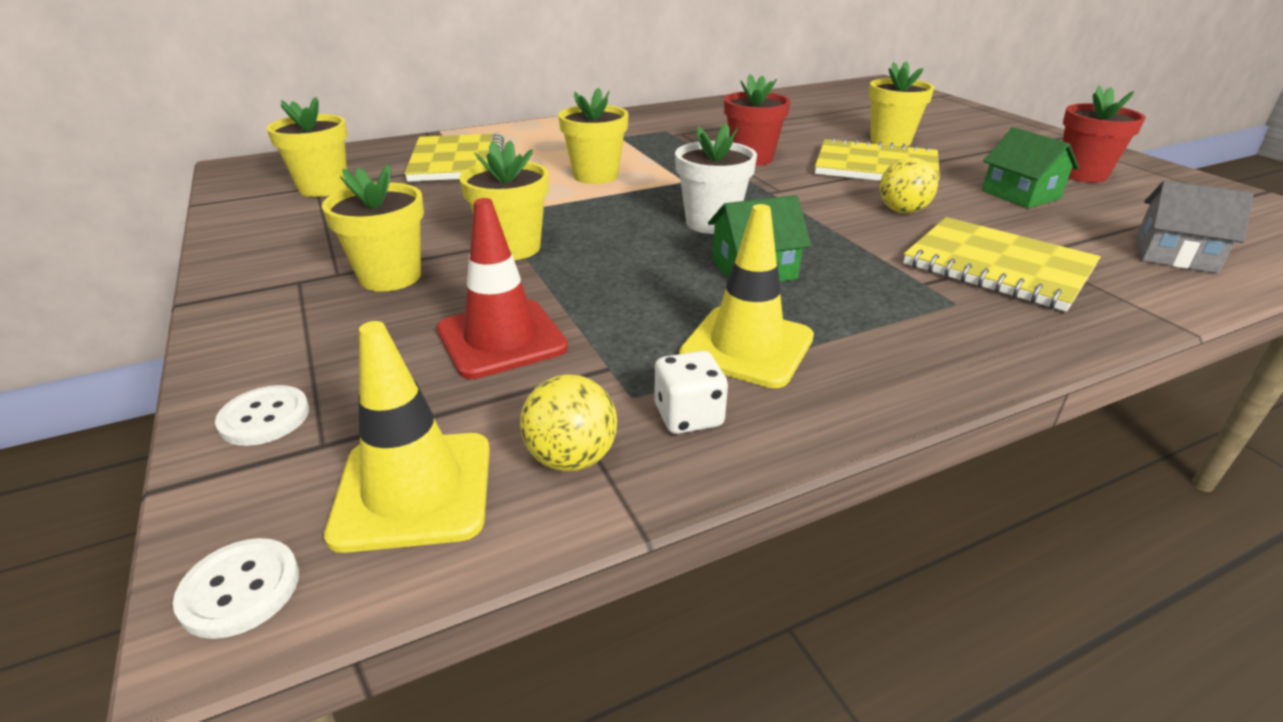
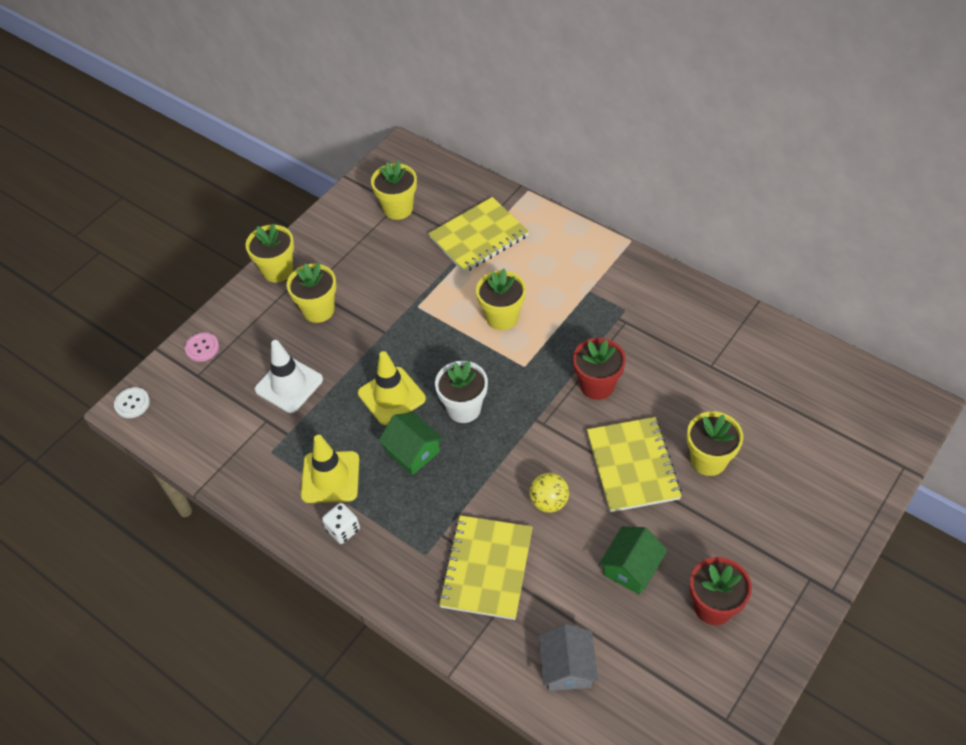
camera: 65 degrees right, 20 degrees up
white button [215,385,309,446] -> pink button [185,333,219,362]
yellow traffic cone [324,321,490,553] -> yellow traffic cone moved to [358,351,426,425]
red traffic cone [437,198,568,379] -> white traffic cone [255,340,323,413]
yellow flower pot [459,140,549,260] -> yellow flower pot moved to [246,224,294,282]
yellow ball [520,375,617,472] -> none
white dice [654,351,728,434] -> white dice moved to [322,503,360,544]

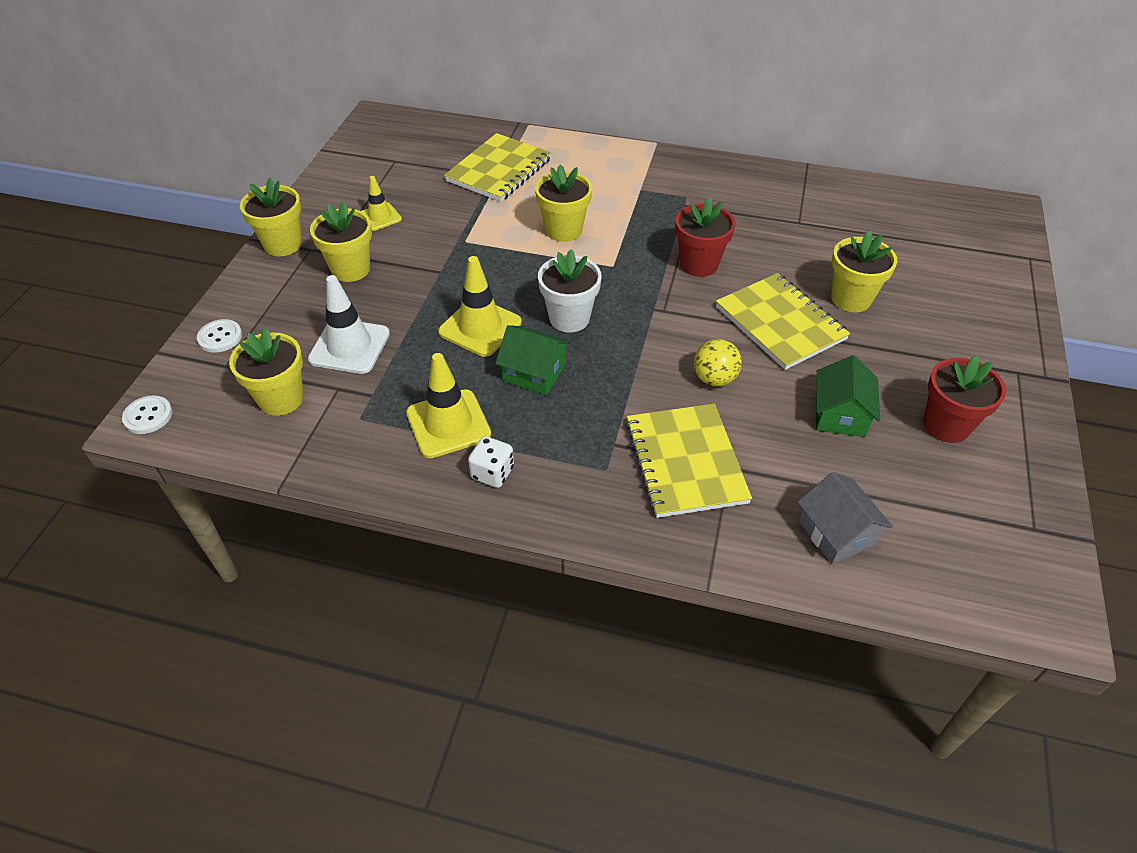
camera: 25 degrees left, 5 degrees down
pink button [185,333,219,362] -> white button [197,319,242,353]
yellow flower pot [371,161,417,220] -> yellow flower pot moved to [229,327,304,416]
none -> yellow traffic cone [362,176,402,231]

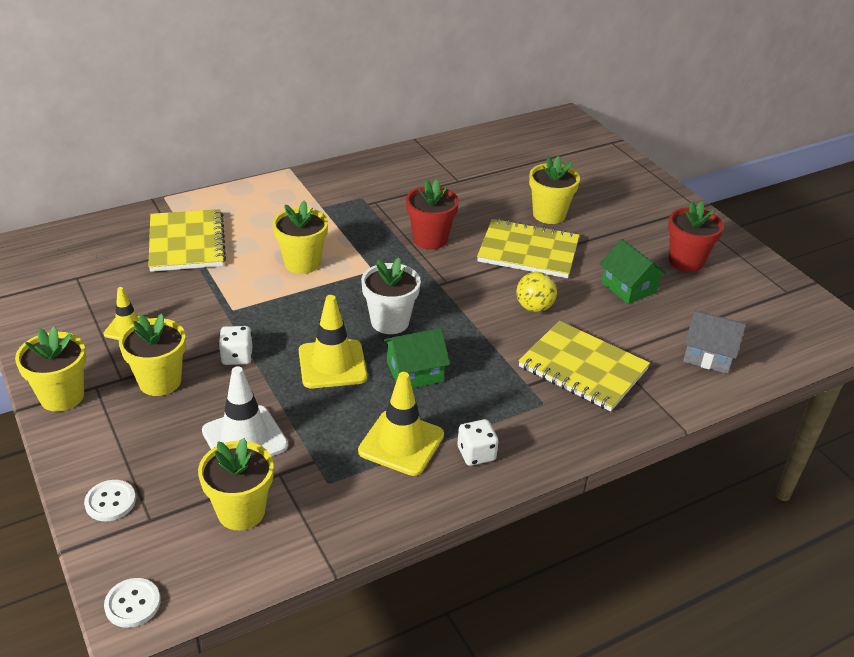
camera: 45 degrees left, 10 degrees down
none -> white dice [219,326,252,365]

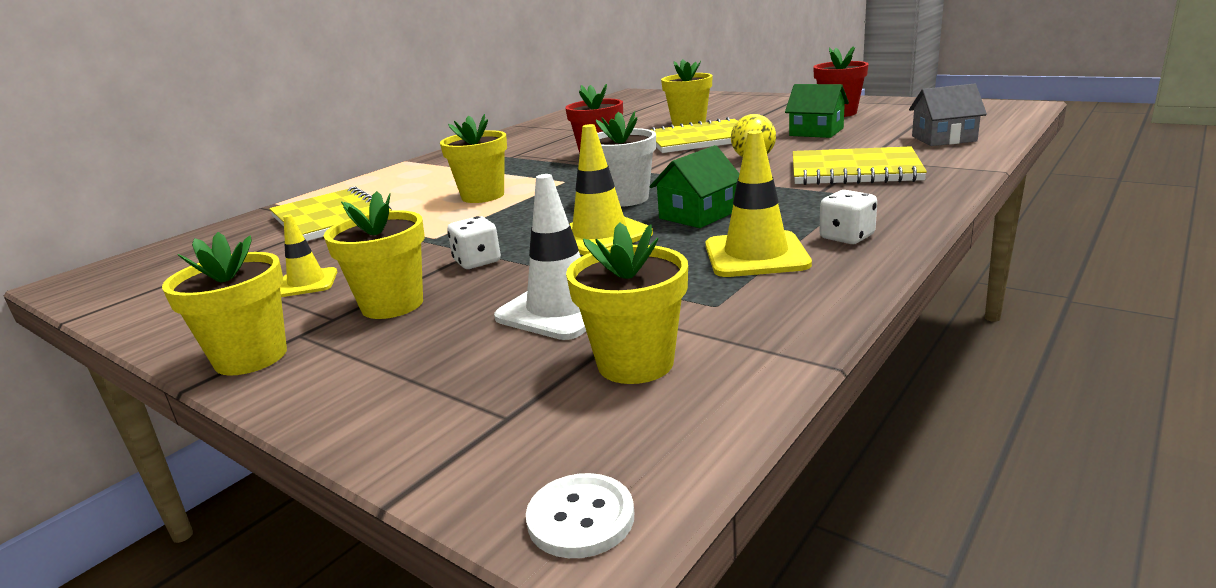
camera: 20 degrees left, 15 degrees down
white button [84,480,136,521] -> none

